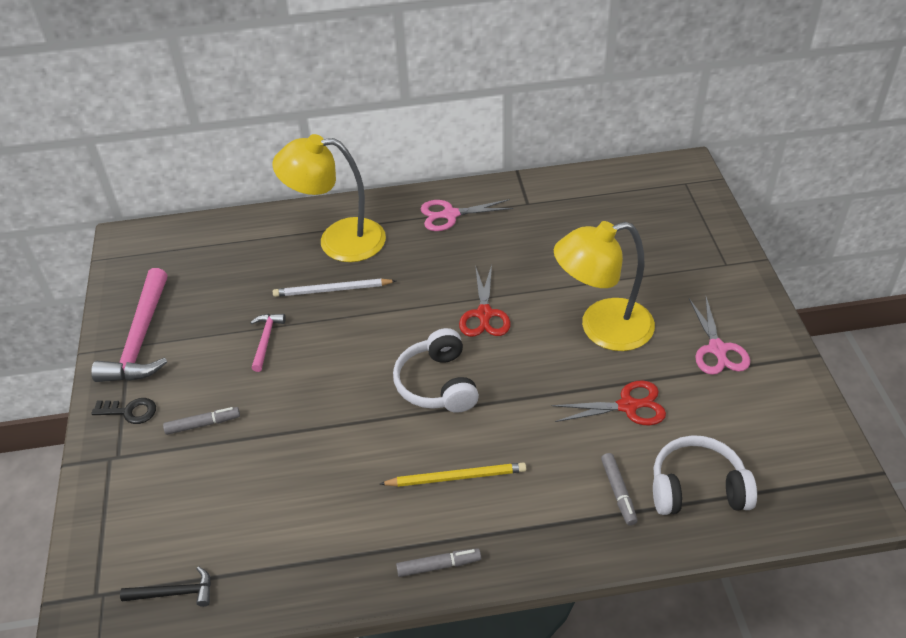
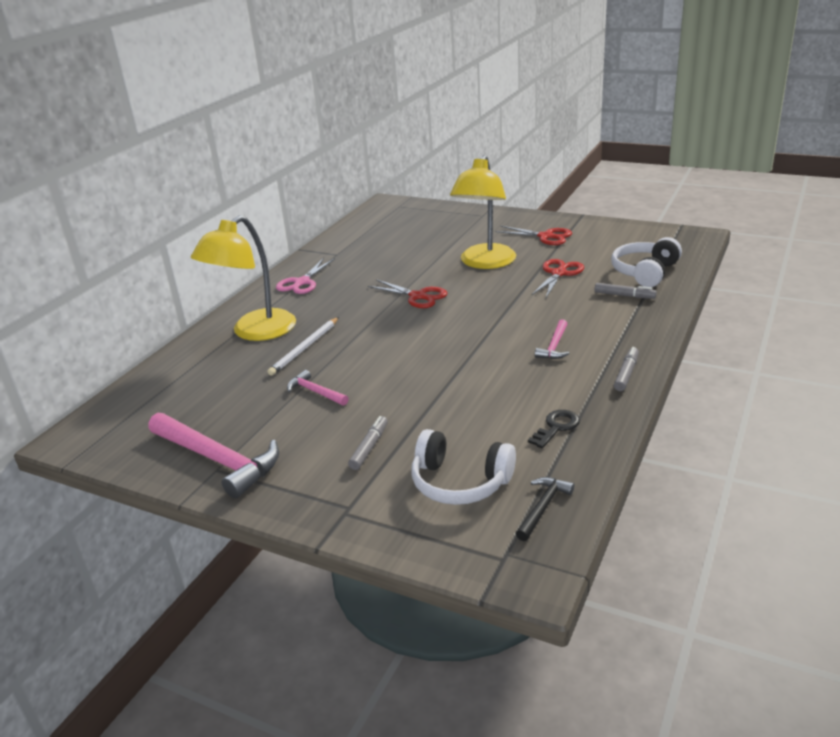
camera: 55 degrees left, 15 degrees down
black key [91,398,156,424] -> black key moved to [528,410,580,448]
yellow pencil [380,462,526,487] -> pink hammer [535,319,570,359]
white headphones [393,328,479,413] -> white headphones moved to [412,429,516,505]
pink scissors [689,297,750,375] -> red scissors [496,226,572,245]

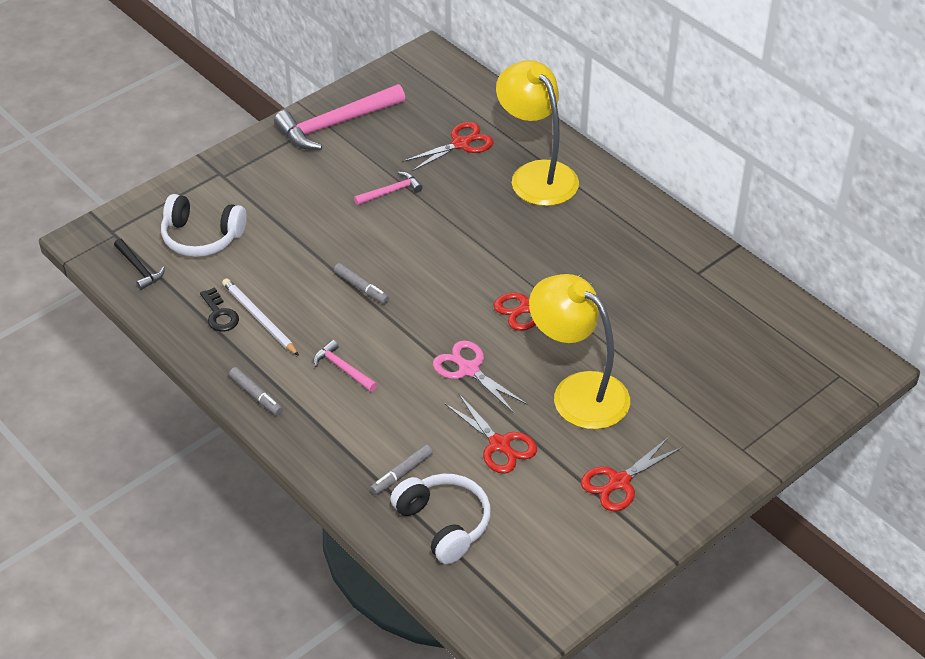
camera: 110 degrees right, 15 degrees up
white pencil [268,317,339,376] -> white pencil moved to [222,278,299,356]
pink scissors [276,258,335,294] -> pink scissors moved to [433,340,527,413]
grey marker [348,416,388,470] -> grey marker moved to [334,263,389,304]
white headphones [412,429,516,505] -> white headphones turned 120 degrees counterclockwise [161,194,247,257]
none -> red scissors [403,122,494,172]

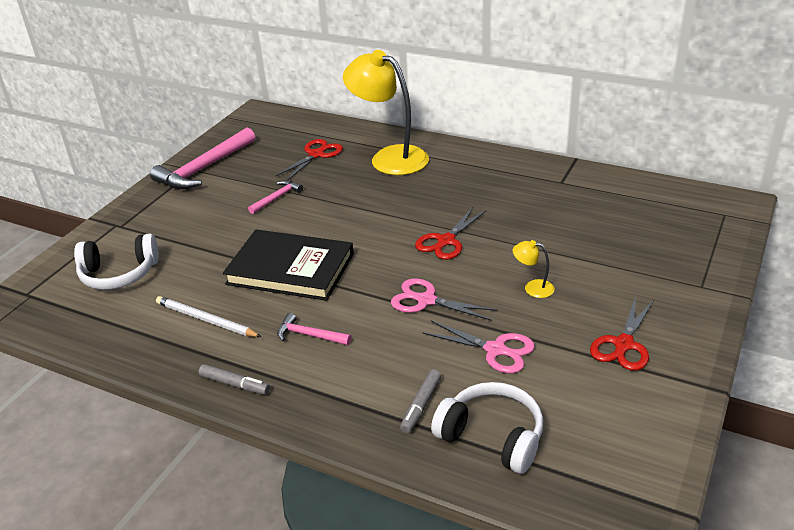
camera: 20 degrees left, 10 degrees down
black hammer [114,239,165,290] -> none
black key [200,287,239,332] -> none
grey marker [334,263,389,304] -> black book [223,229,354,301]
red scissors [444,393,537,474] -> pink scissors [422,320,535,373]
yellow lamp [529,274,630,429] -> yellow lamp [513,240,555,298], size x0.40

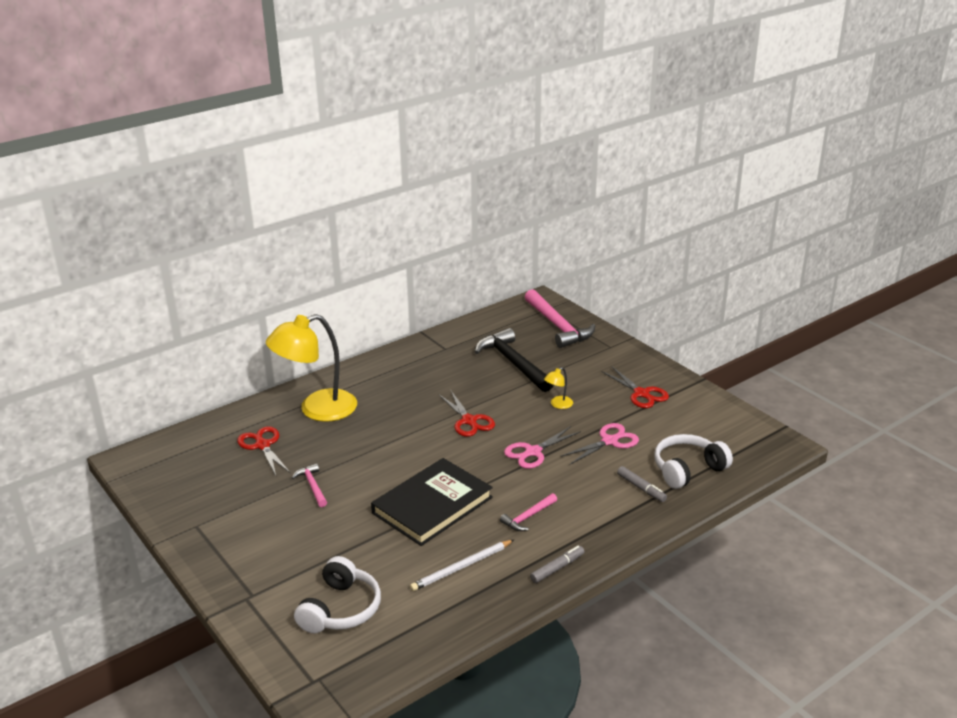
camera: 65 degrees left, 5 degrees down
pink hammer [150,127,255,189] -> pink hammer moved to [525,289,595,348]
none -> black hammer [475,328,553,392]

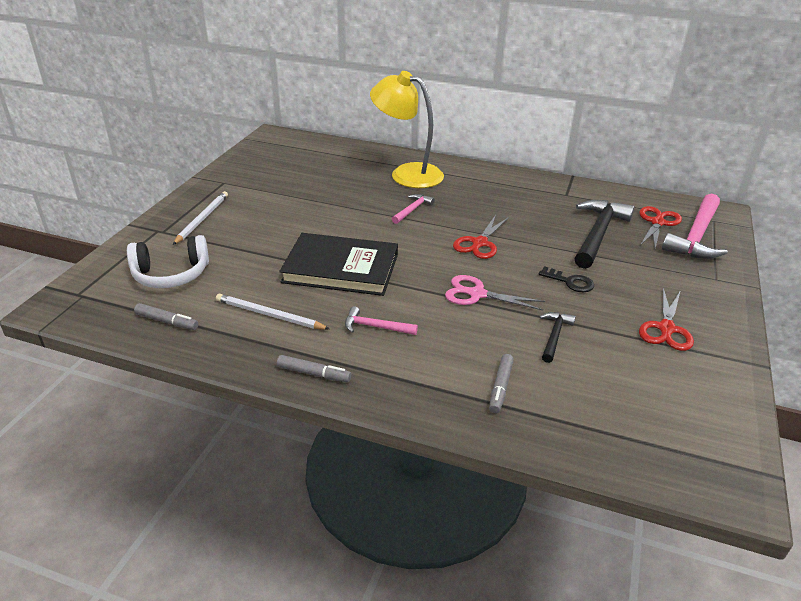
camera: 55 degrees right, 5 degrees up
red scissors [237,426,290,476] -> red scissors moved to [639,206,682,248]
pink hammer [292,463,327,507] -> pink hammer moved to [392,194,435,224]
yellow lamp [544,367,573,409] -> black key [539,266,594,292]
pink scissors [560,423,639,464] -> black hammer [540,312,576,363]
white headphones [654,434,733,489] -> none
none -> grey marker [134,303,199,330]
none -> white pencil [173,191,228,245]

